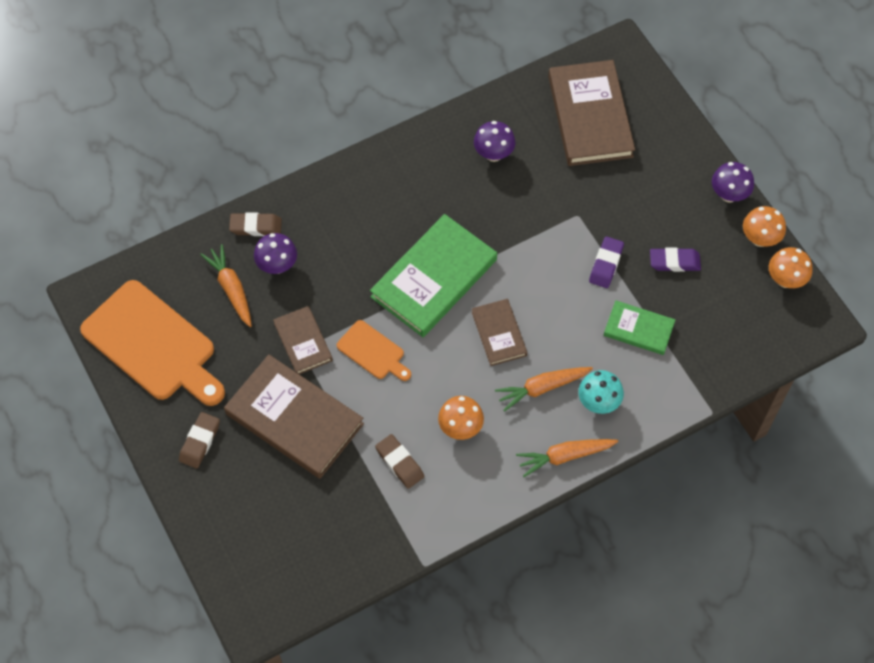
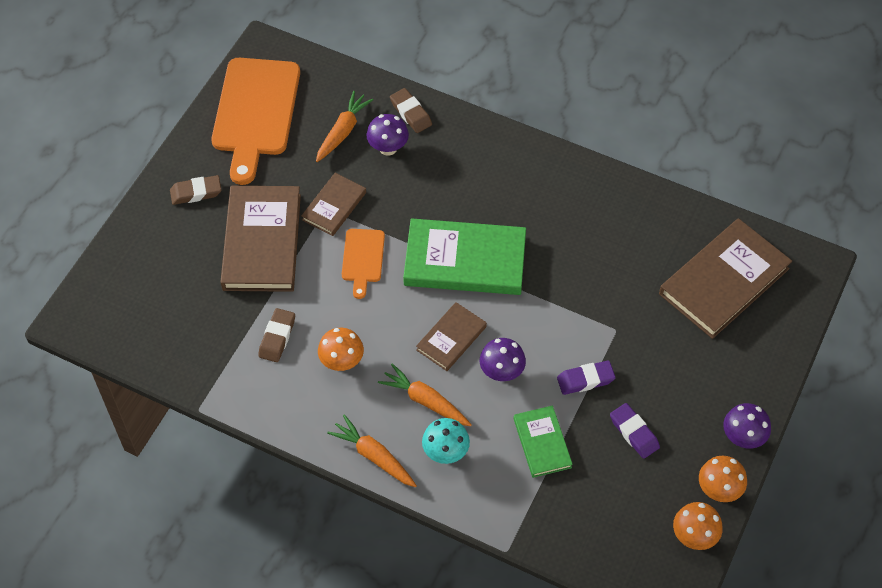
camera: 55 degrees right, 5 degrees down
purple mushroom [474,121,516,162] -> purple mushroom moved to [480,338,526,381]

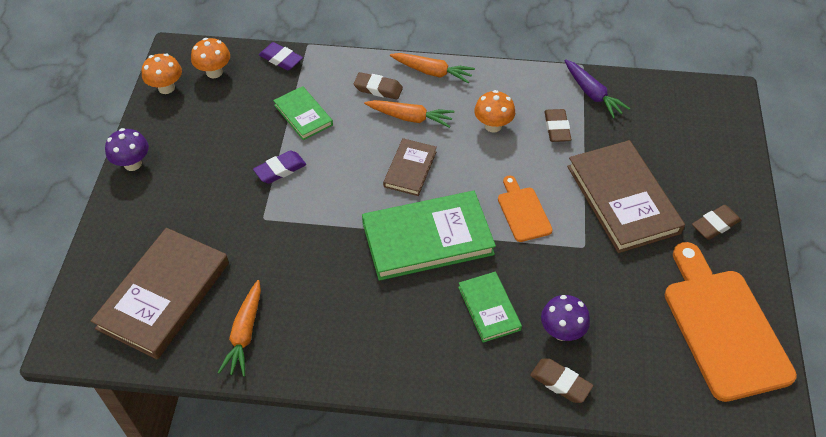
camera: 160 degrees right, 5 degrees down
brown book [301,173,366,236] -> none
orange carrot [316,91,374,162] -> orange carrot moved to [218,280,261,377]
turquoise mushroom [422,418,470,464] -> brown eraser [354,72,403,99]
purple mushroom [480,338,526,381] -> none
purple eraser [610,403,660,459] -> purple eraser moved to [259,42,303,70]
orange mushroom [699,456,747,502] -> orange mushroom moved to [191,38,230,78]
none -> green book [458,272,522,343]
none -> purple carrot [564,59,630,119]

